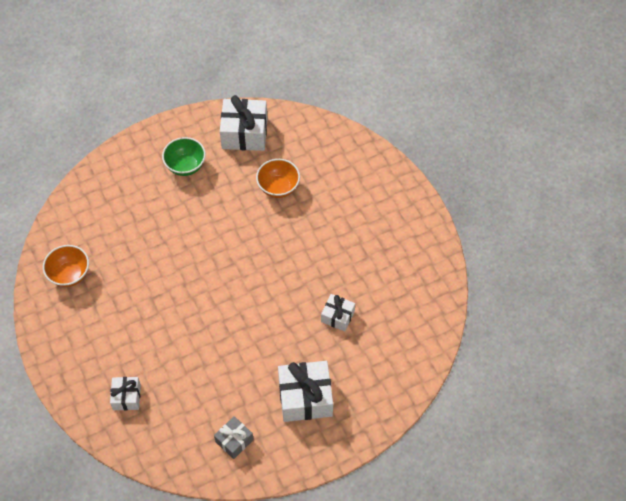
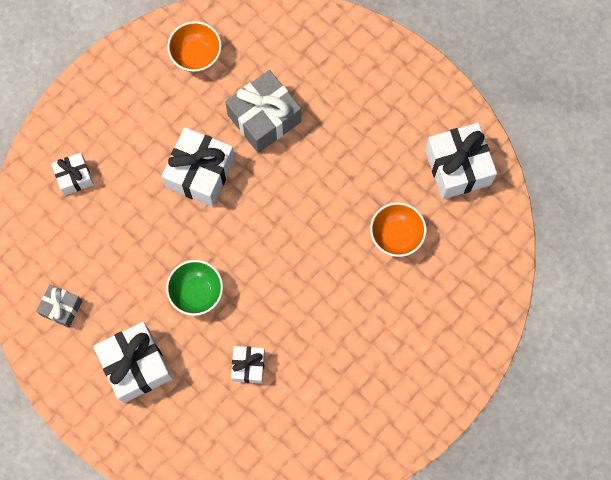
camera: 70 degrees right, 15 degrees up
green bowl [162,137,206,176] -> green bowl moved to [166,260,223,316]
none -> white gift [161,127,235,207]
none -> grey gift [225,70,301,153]

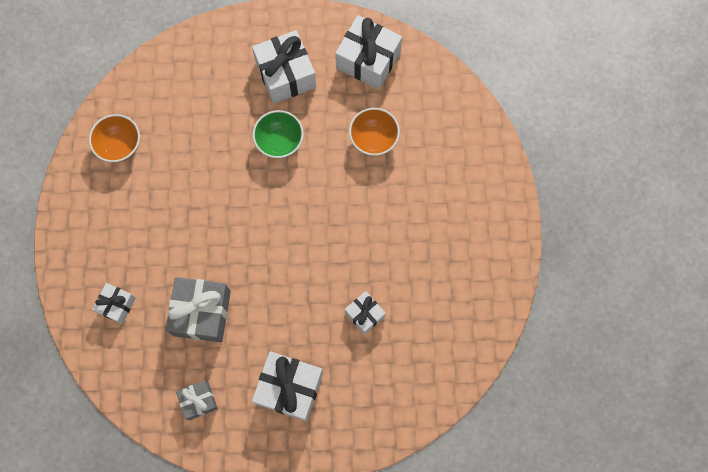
camera: 45 degrees left, 0 degrees up
white gift [161,127,235,207] -> white gift moved to [252,30,316,104]
green bowl [166,260,223,316] -> green bowl moved to [253,110,304,159]
grey gift [225,70,301,153] -> grey gift moved to [165,277,231,342]

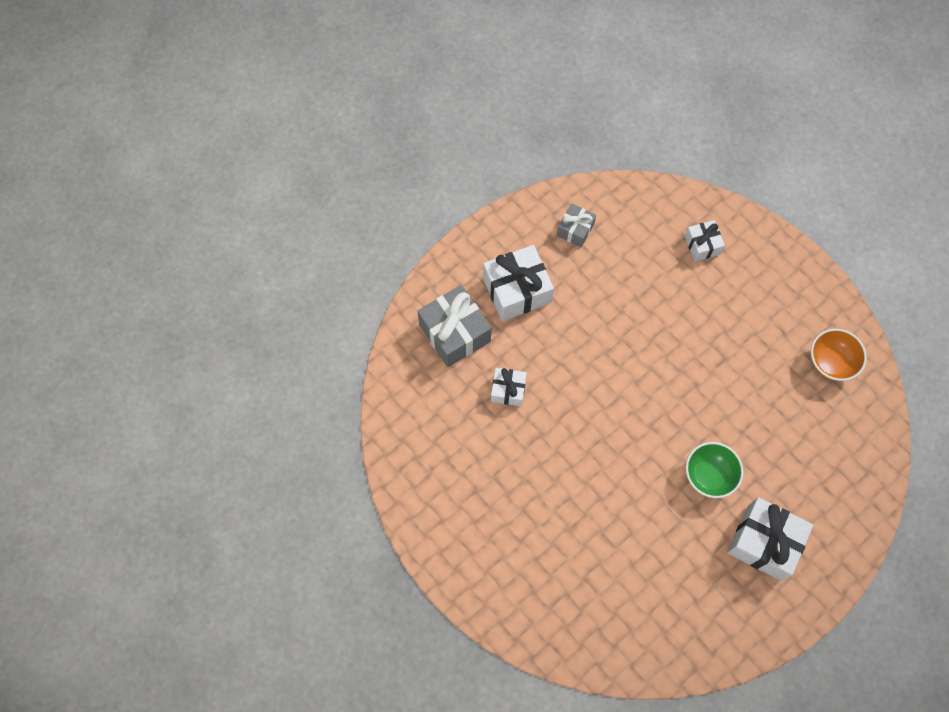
camera: 140 degrees right, 5 degrees down
grey gift [165,277,231,342] -> grey gift moved to [417,285,491,367]
white gift [335,15,402,89] -> none
orange bowl [349,108,400,156] -> none

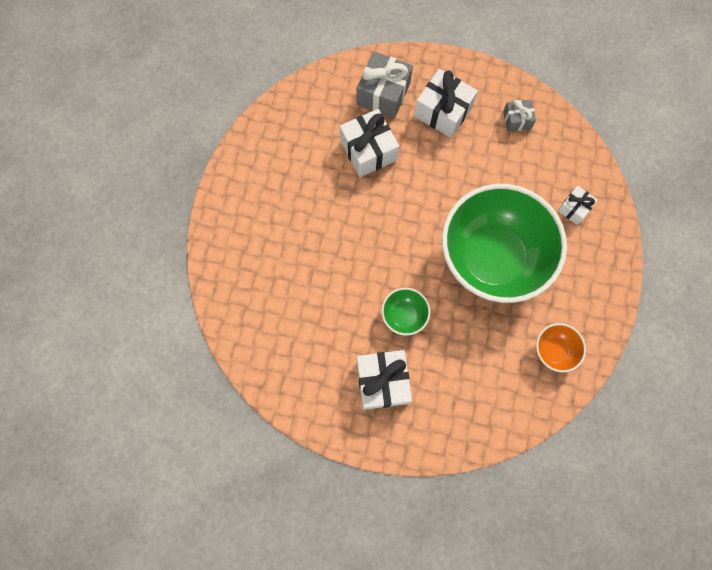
camera: 55 degrees right, 5 degrees up
white gift [491,368,527,406] -> white gift [340,109,399,177], size x1.78
none -> green bowl [442,184,567,303]

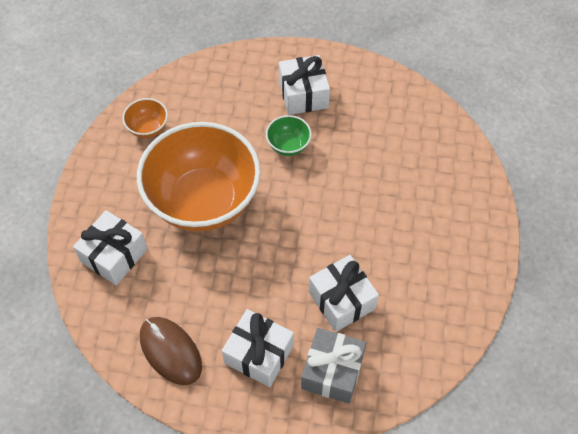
camera: 175 degrees right, 15 degrees down
green bowl [442,184,567,303] -> orange bowl [137,122,261,232]
grey gift [503,99,536,132] -> brown mouse [140,317,202,385]
white gift [557,186,598,225] -> white gift [73,210,148,285], size x1.78

